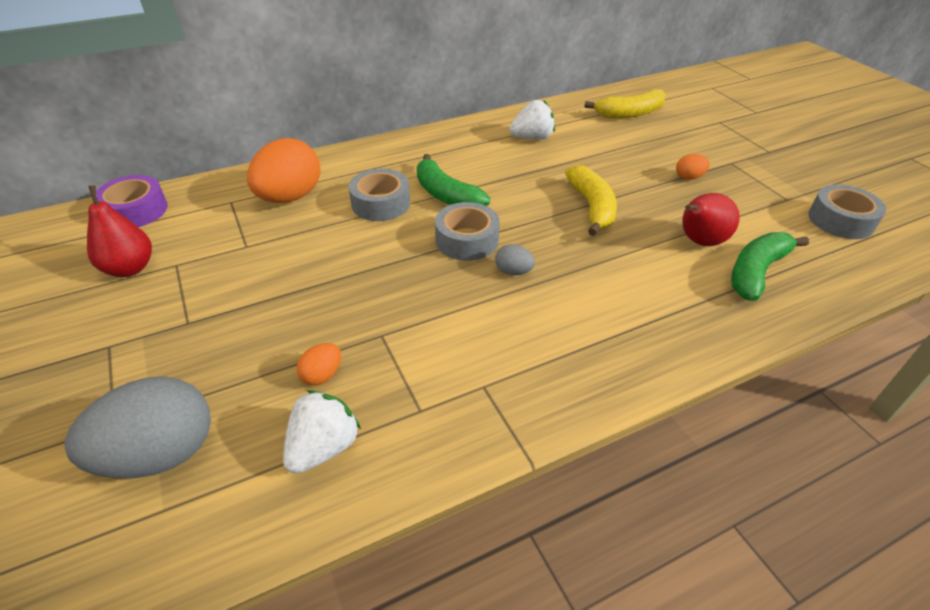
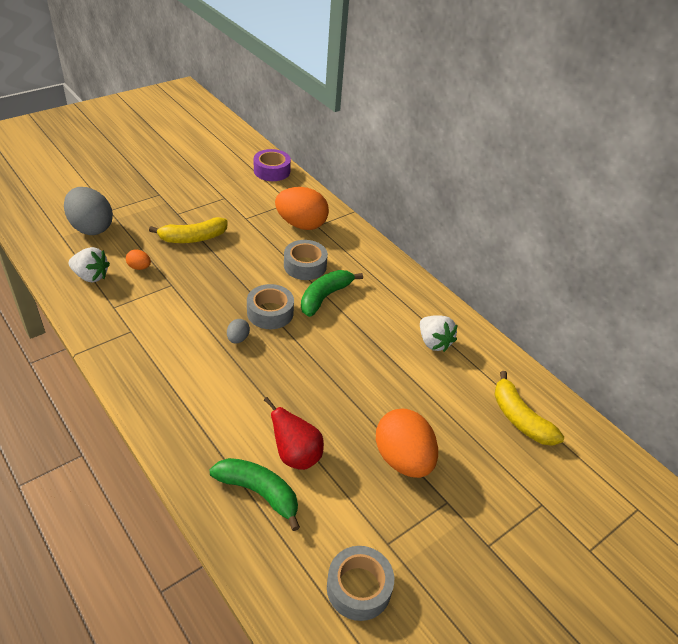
camera: 75 degrees right, 0 degrees up
red pear [87,185,152,277] -> none
yellow banana [565,165,617,236] -> yellow banana moved to [149,217,228,243]
orange egg [676,154,710,180] -> orange egg [376,409,438,478], size x2.25

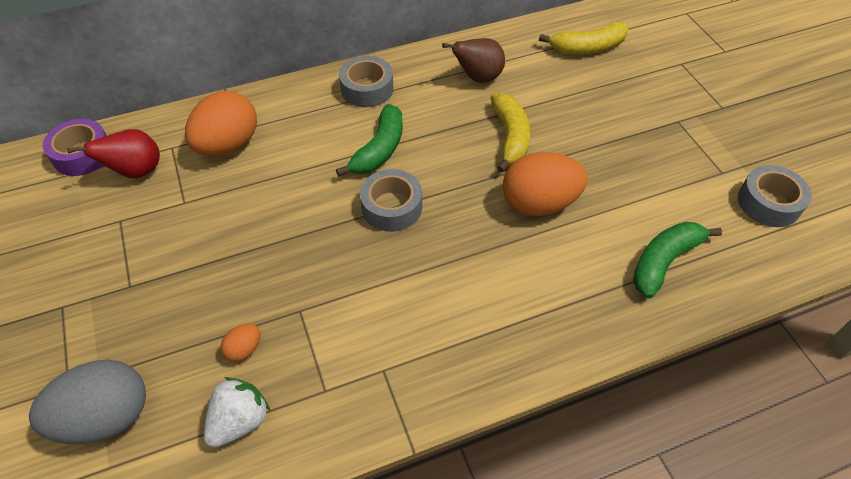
camera: 70 degrees left, 10 degrees up
yellow banana [149,217,228,243] -> yellow banana moved to [491,93,530,172]
grey egg [227,319,250,344] -> none
red pear [264,397,324,470] -> red pear moved to [67,129,160,179]
grey tape [284,240,328,280] -> grey tape moved to [339,56,394,107]
green banana [301,270,363,317] -> green banana turned 120 degrees counterclockwise [336,104,403,176]
orange egg [376,409,438,478] -> orange egg moved to [503,152,588,216]
white strawberry [420,315,458,352] -> brown pear [442,38,505,83]

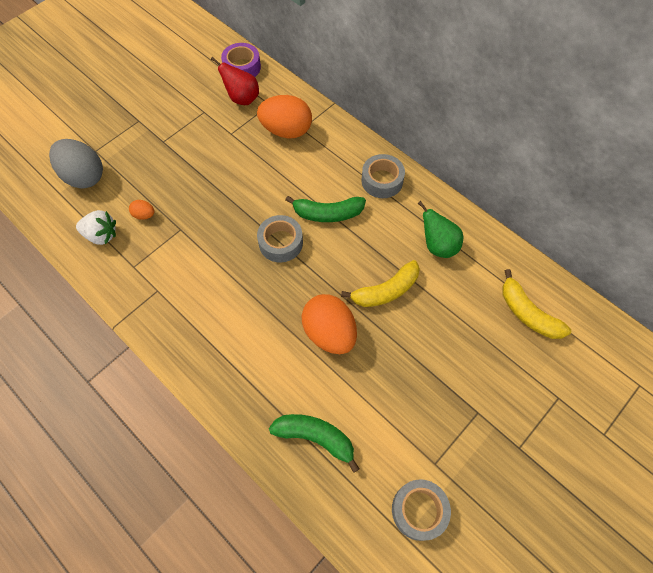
camera: 65 degrees right, 10 degrees up
brown pear [442,38,505,83] -> green pear [417,201,463,258]

